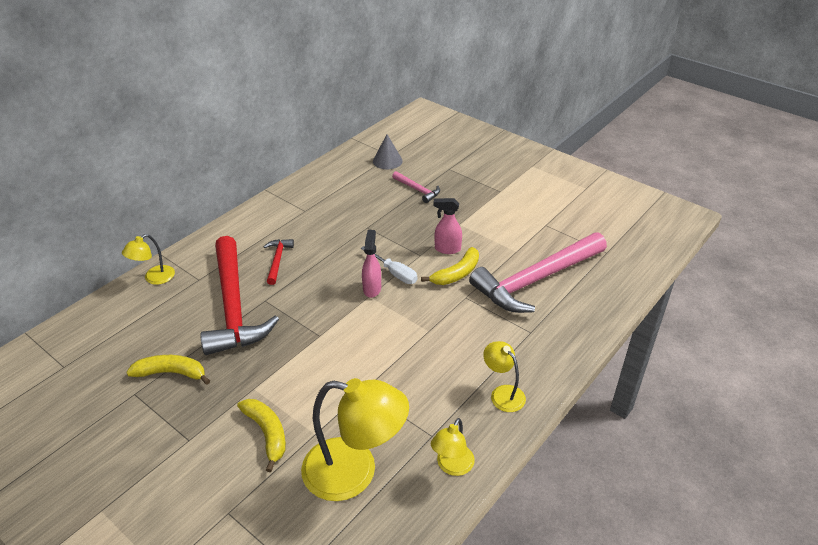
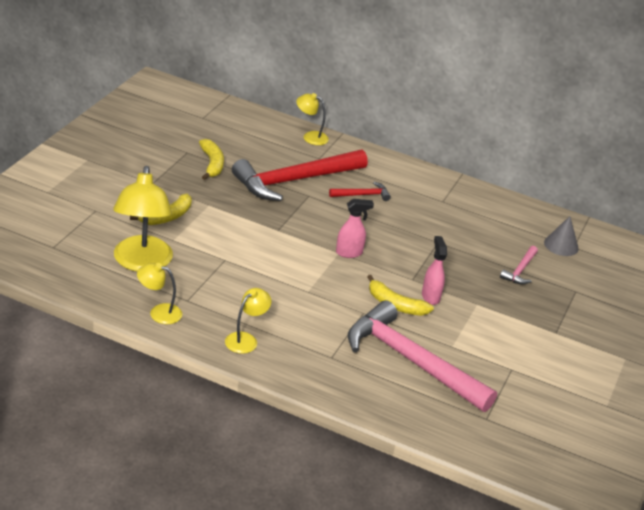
camera: 70 degrees right, 5 degrees down
white screwdriver [361,246,417,284] -> none

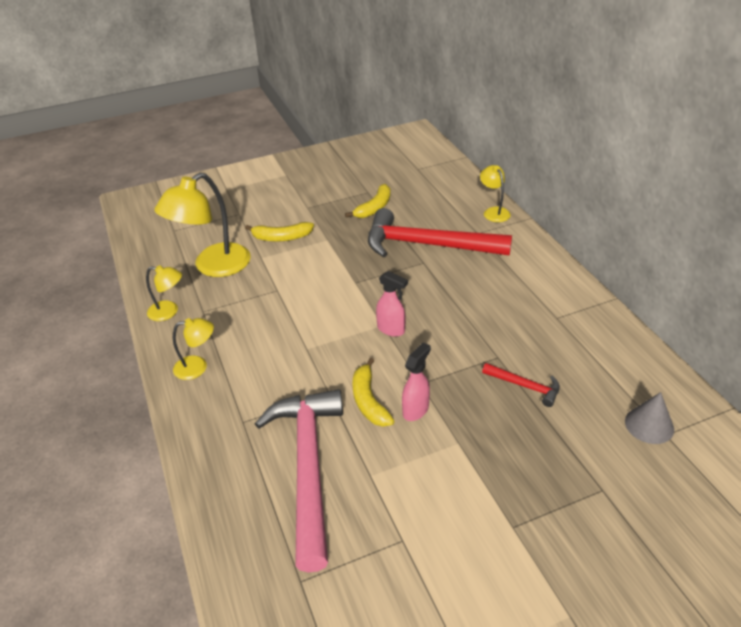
camera: 50 degrees right, 5 degrees up
yellow lamp [137,263,182,324] -> yellow lamp turned 135 degrees clockwise [146,265,182,321]
red hammer [329,182,391,201] -> red hammer moved to [482,363,560,407]
pink hammer [500,246,538,284] -> none

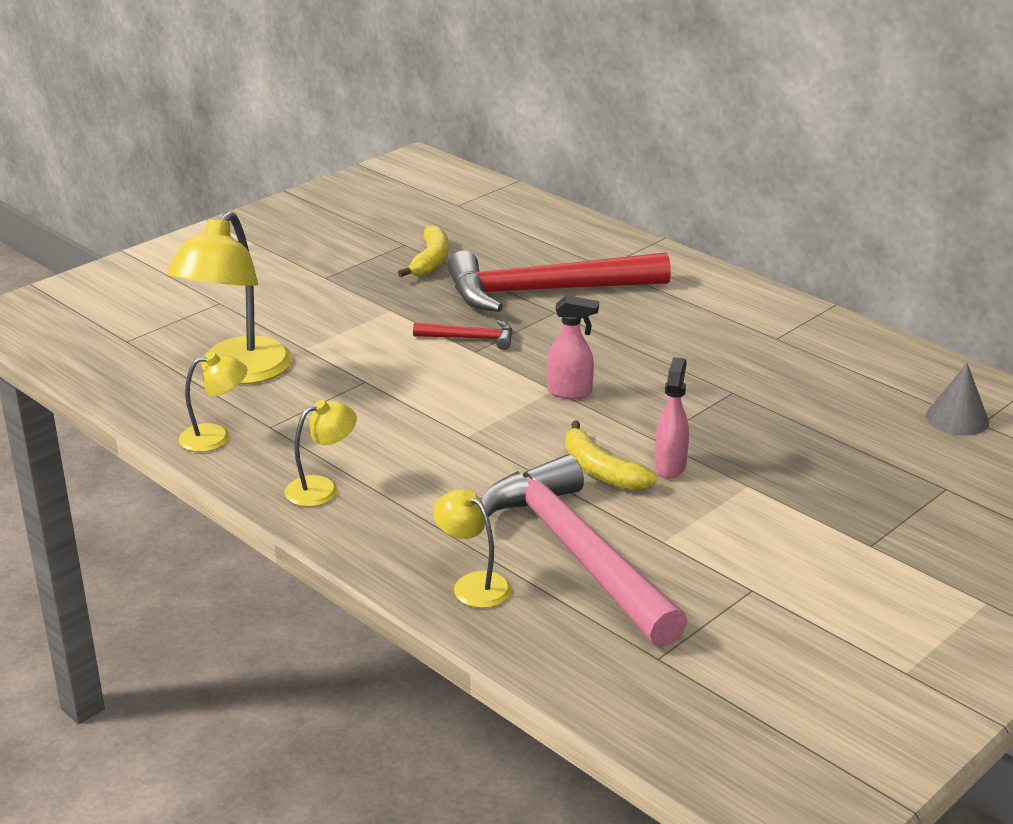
camera: 25 degrees left, 10 degrees down
yellow banana [245,222,314,242] -> none
yellow lamp [480,165,511,222] -> yellow lamp moved to [433,489,512,608]
red hammer [482,363,560,407] -> red hammer moved to [413,320,513,350]

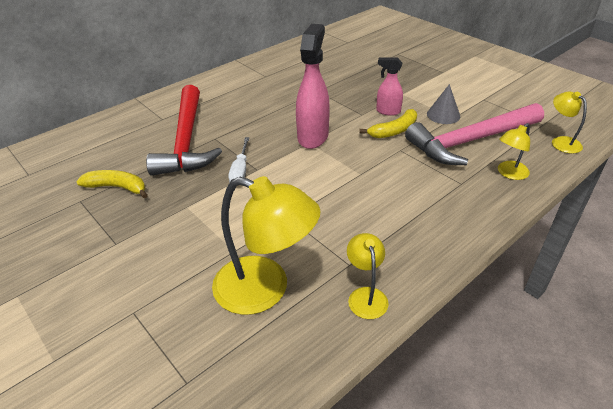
camera: 85 degrees left, 10 degrees up
yellow lamp [285,400,357,507] -> yellow lamp moved to [552,92,587,154]
red hammer [413,320,513,350] -> white screwdriver [228,137,249,183]
pink spray bottle [547,295,599,399] -> pink spray bottle [296,24,330,149], size x1.78
grey cone [926,363,989,436] -> grey cone moved to [427,84,460,124]

